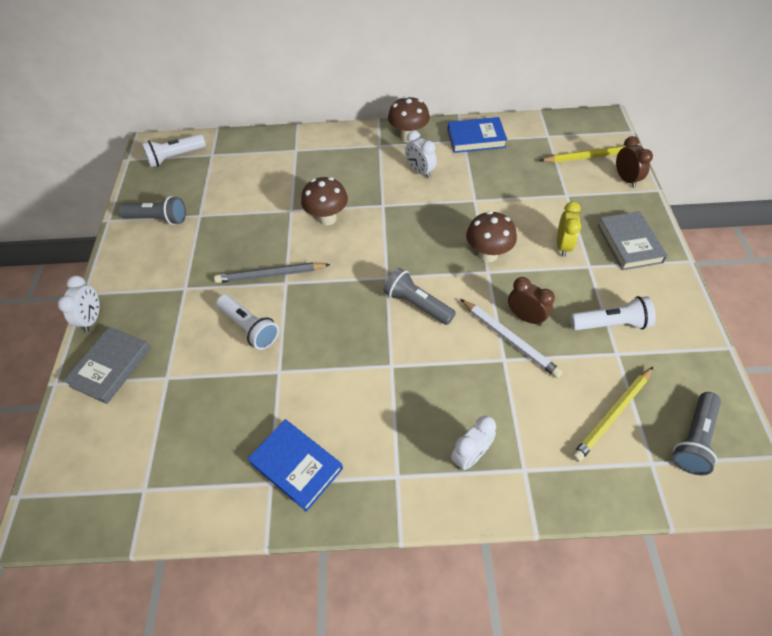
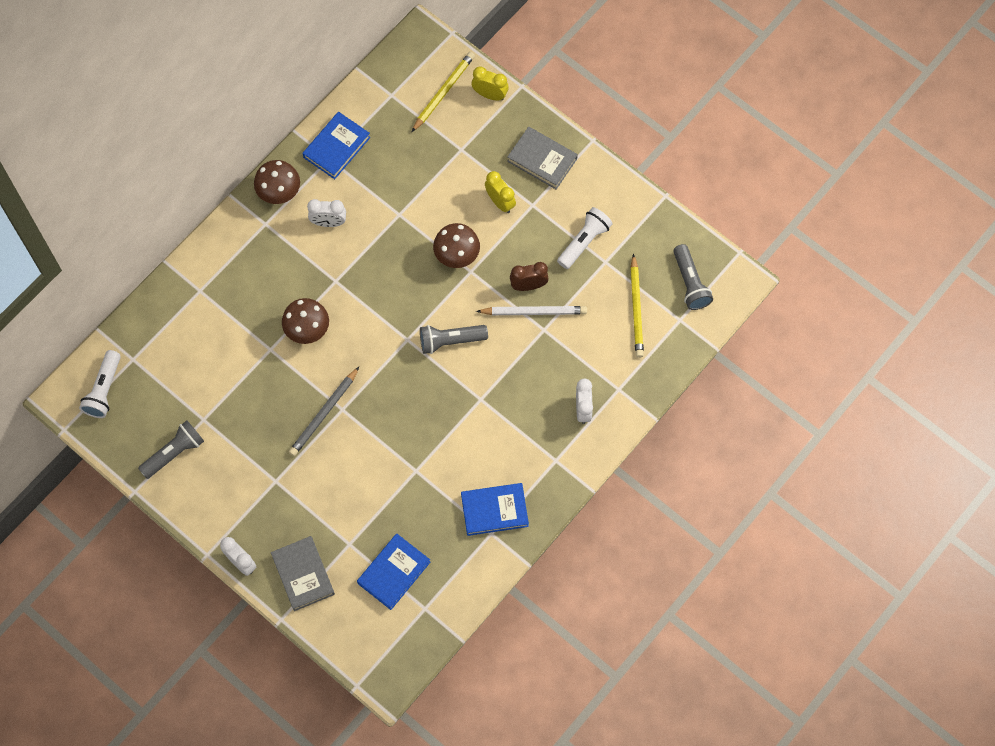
camera: 50 degrees left, 15 degrees up
white flashlight [216,294,279,350] -> none
brown clock [616,136,653,188] -> yellow clock [472,67,509,101]
none -> blue book [357,534,430,610]

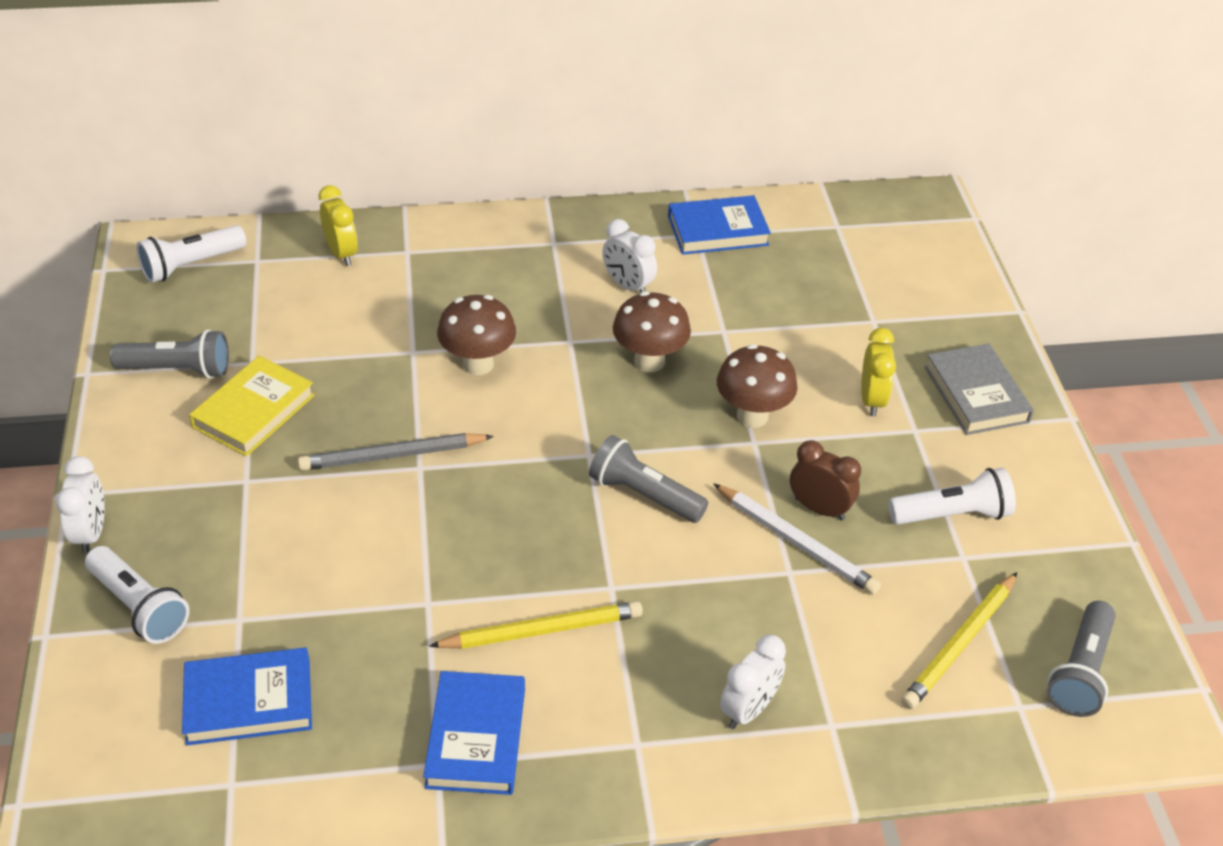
camera: 40 degrees right, 25 degrees down
brown mushroom [254,160,300,204] -> brown mushroom moved to [613,291,691,372]
grey book [271,536,335,611] -> white flashlight [85,546,189,644]
yellow pencil [412,52,475,132] -> yellow pencil moved to [429,601,643,649]
blue book [461,483,529,536] -> blue book turned 60 degrees clockwise [423,671,525,795]
yellow clock [472,67,509,101] -> yellow clock moved to [319,185,358,266]
none -> yellow book [189,356,315,456]

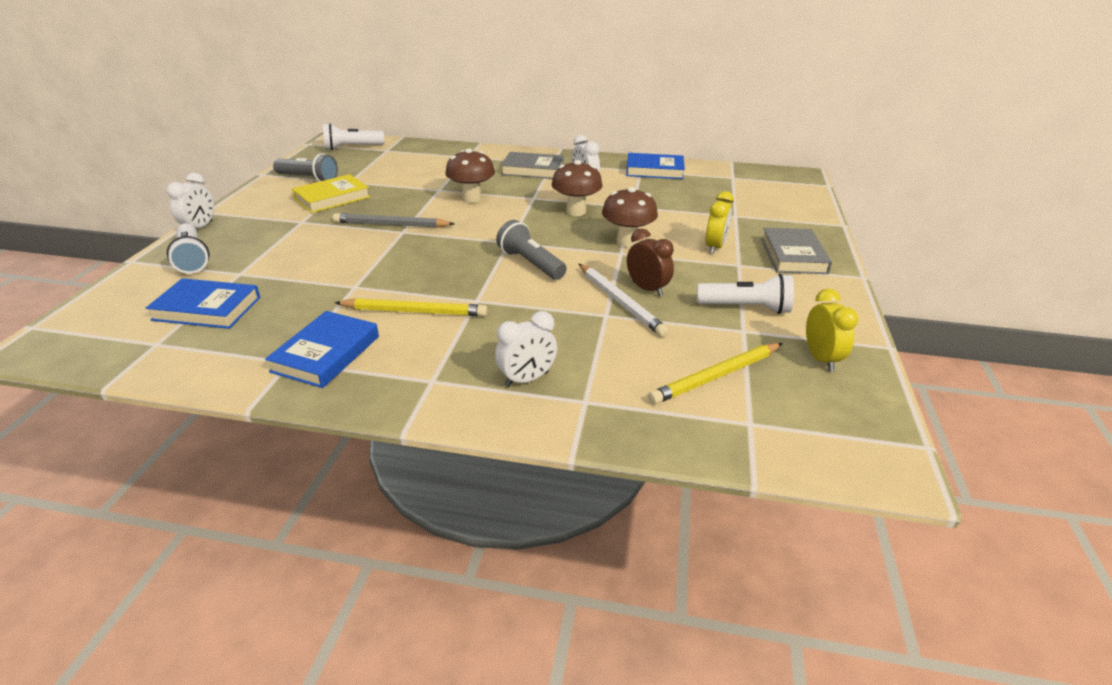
camera: 20 degrees right, 10 degrees down
yellow clock [319,185,358,266] -> yellow clock moved to [806,289,858,371]
grey flashlight [1047,601,1116,717] -> none
none -> grey book [501,152,564,179]

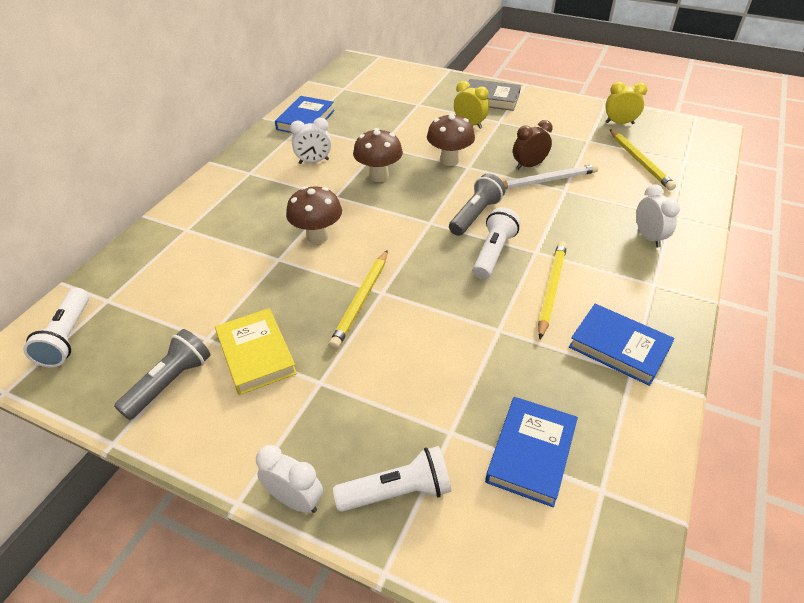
camera: 75 degrees left, 10 degrees up
grey pencil [333,213,455,228] -> yellow pencil [329,250,388,349]
grey flashlight [496,220,567,280] -> grey flashlight turned 150 degrees clockwise [449,173,506,236]
grey book [501,152,564,179] -> none
white flashlight [697,274,794,314] -> white flashlight moved to [473,207,520,279]

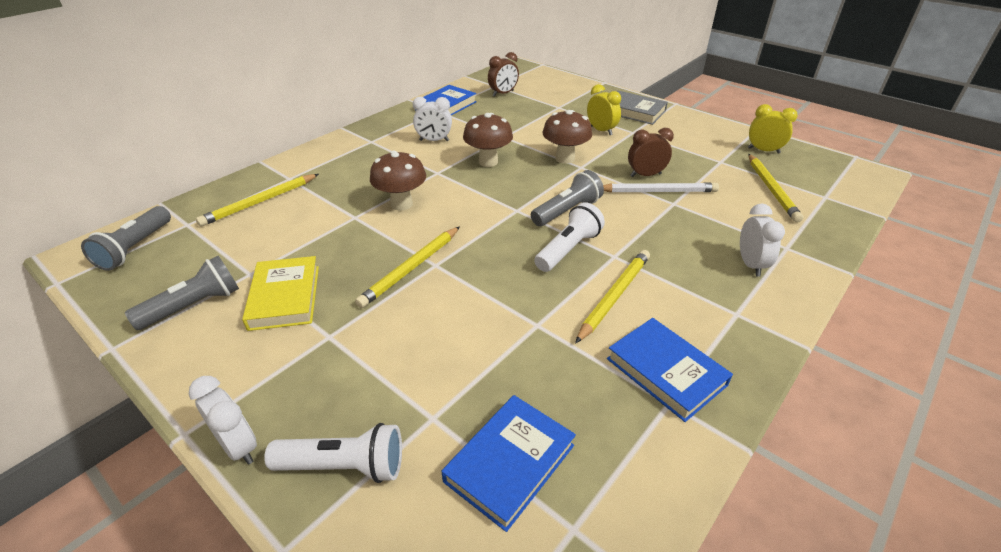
camera: 15 degrees right, 5 degrees down
white flashlight [23,288,89,367] -> grey flashlight [81,206,171,271]
none -> yellow pencil [196,174,319,226]
none -> brown clock [488,52,519,96]

